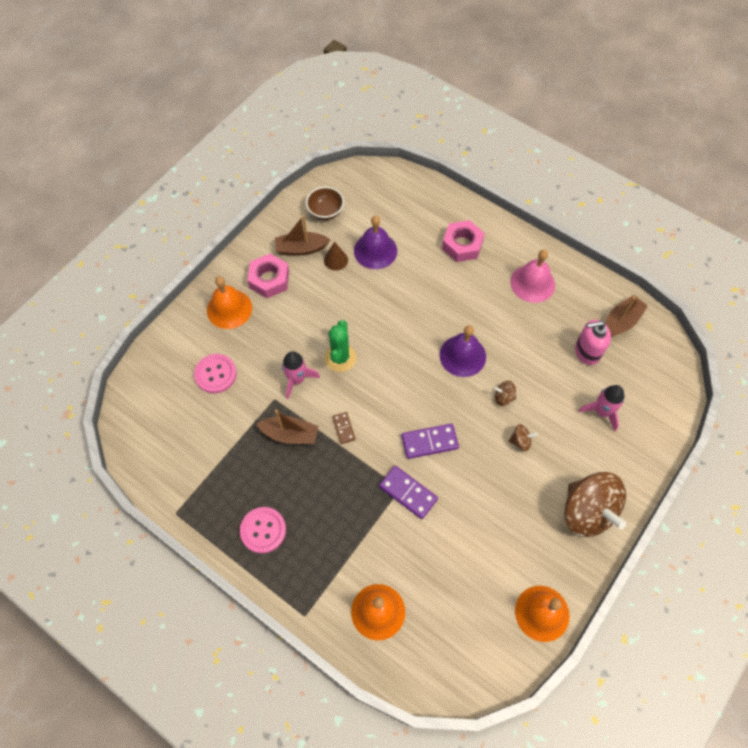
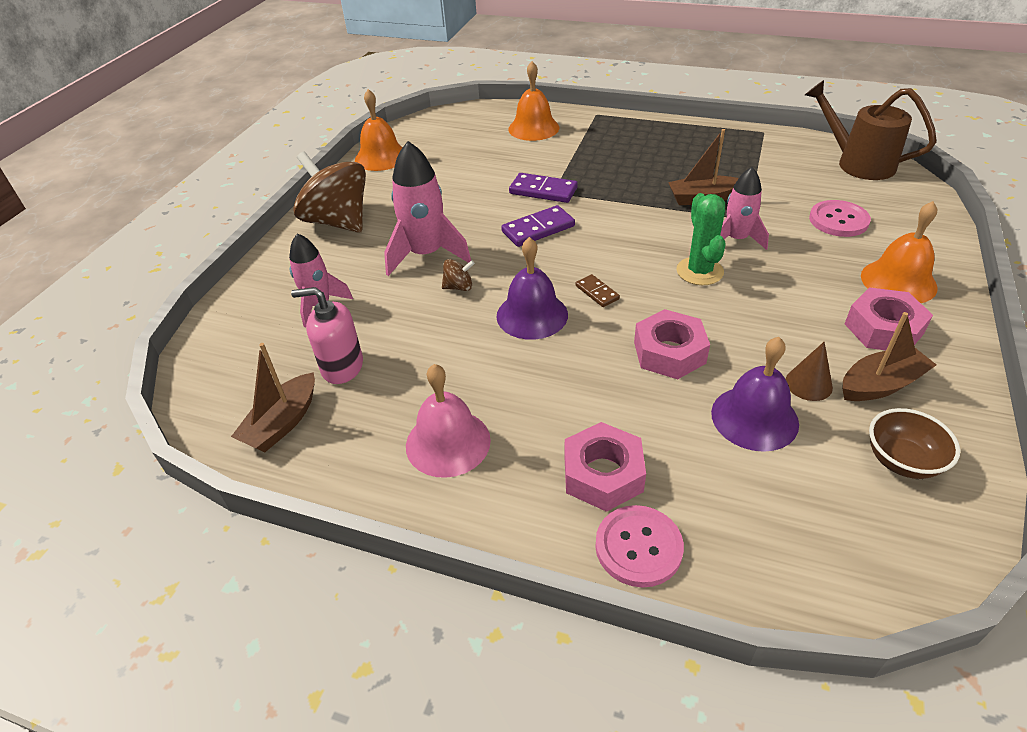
camera: 165 degrees right, 20 degrees down
pink button [240,507,286,554] -> pink button moved to [595,505,684,587]
brown domino [332,412,355,444] -> brown domino moved to [576,274,620,307]
brown spinning top [509,424,537,451] -> pink rocket [384,141,471,276]
pink soap dispenser [575,320,611,365] -> pink soap dispenser turned 150 degrees counterclockwise [291,287,363,384]
none -> pink nut [634,309,710,379]
none -> brown watering can [805,80,937,180]

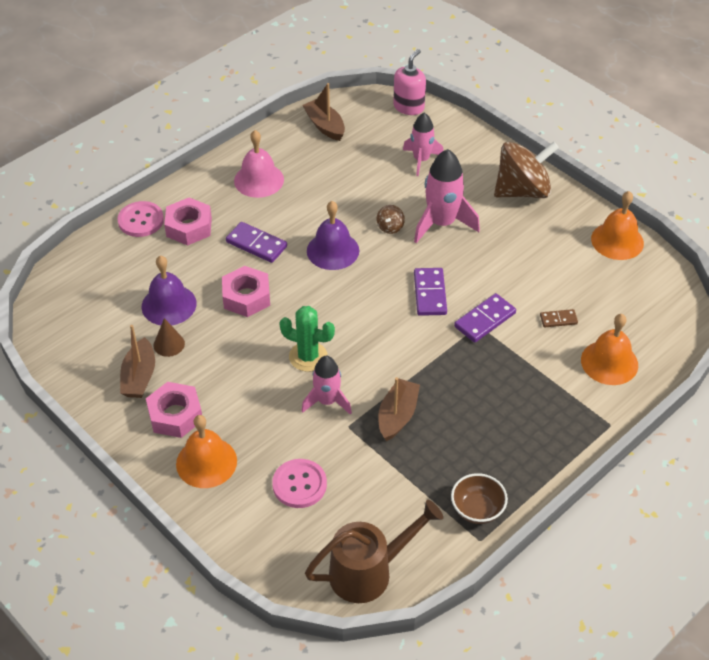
camera: 115 degrees right, 5 degrees up
pink soap dispenser [291,287,363,384] -> pink soap dispenser moved to [393,49,426,115]
brown domino [576,274,620,307] -> brown domino moved to [540,309,578,328]
brown bowl [869,408,960,479] -> brown bowl moved to [451,473,508,524]
none -> purple domino [226,222,287,263]

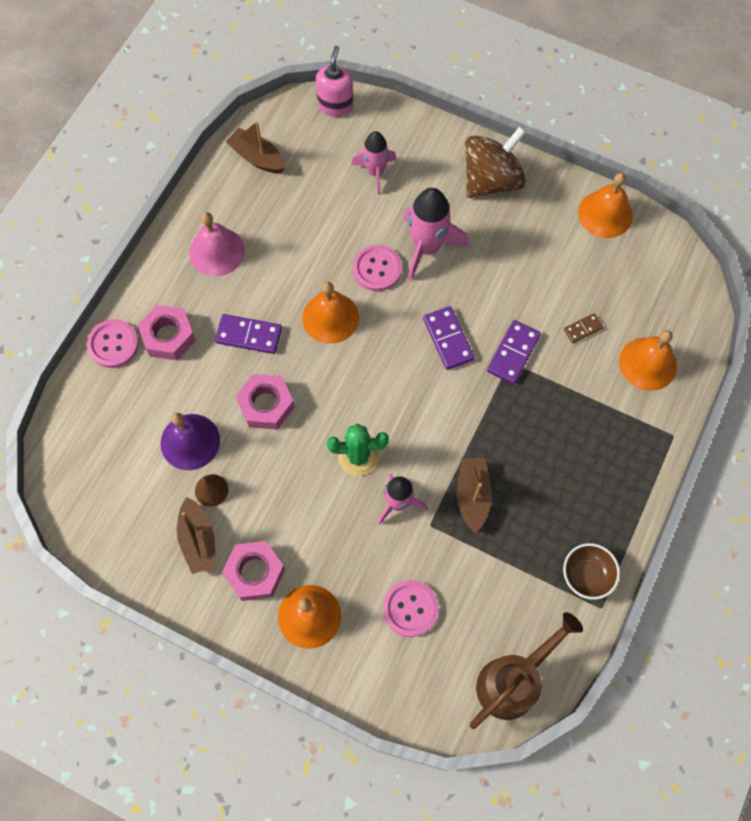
camera: 20 degrees left, 20 degrees up
purple bell [307,201,359,270] -> orange bell [302,282,359,344]
brown spinning top [376,205,405,234] -> pink button [353,245,402,291]

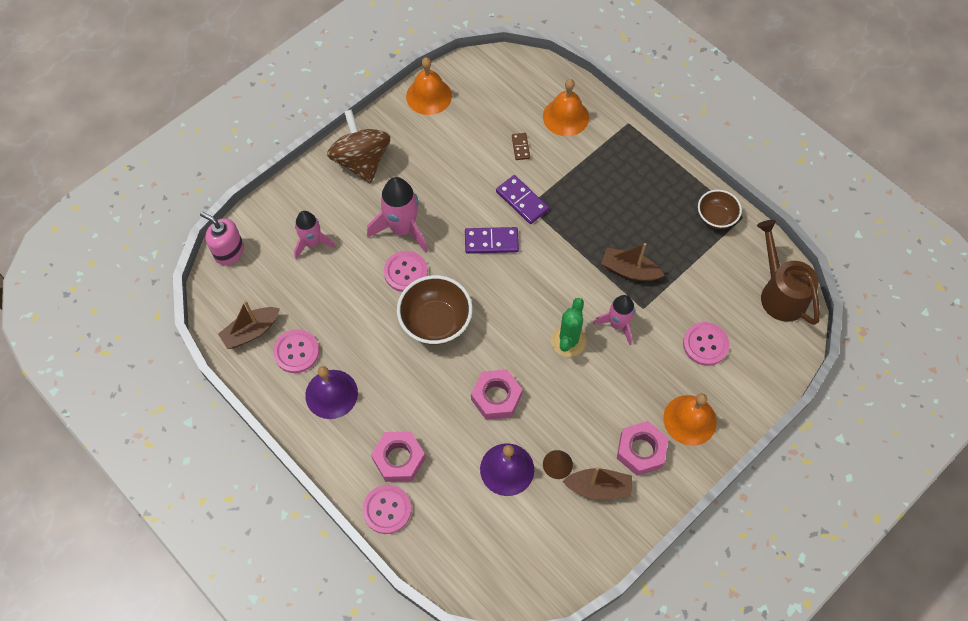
camera: 70 degrees left, 5 degrees down
pink bell [189,212,245,276] -> purple bell [305,366,358,419]
purple domino [215,314,282,354] -> none
orange bell [302,282,359,344] -> brown bowl [397,275,472,345]
none -> pink button [273,329,319,373]

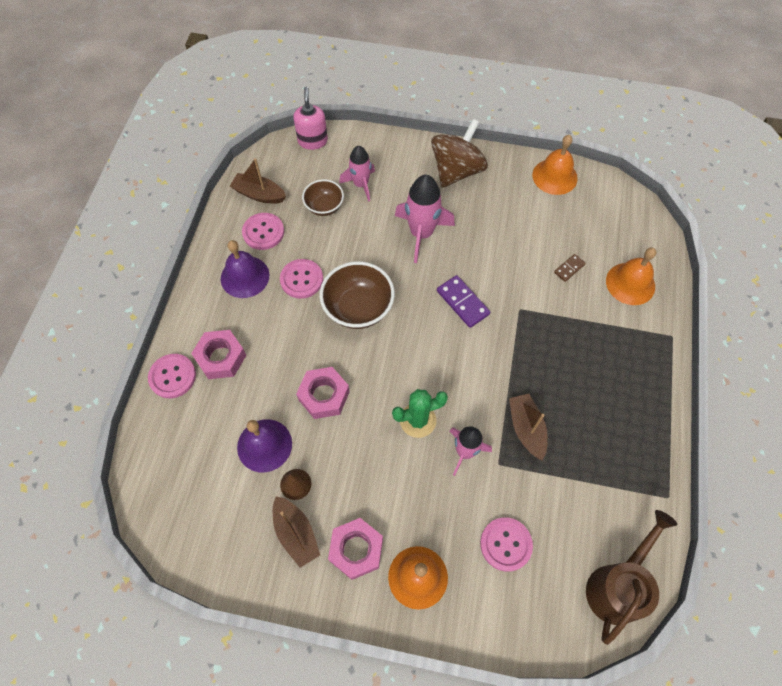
camera: 55 degrees right, 0 degrees up
pink button [384,251,428,292] -> pink button moved to [280,259,323,299]
purple domino [496,175,549,224] -> none
brown bowl [698,190,742,229] -> brown bowl moved to [302,179,344,216]

